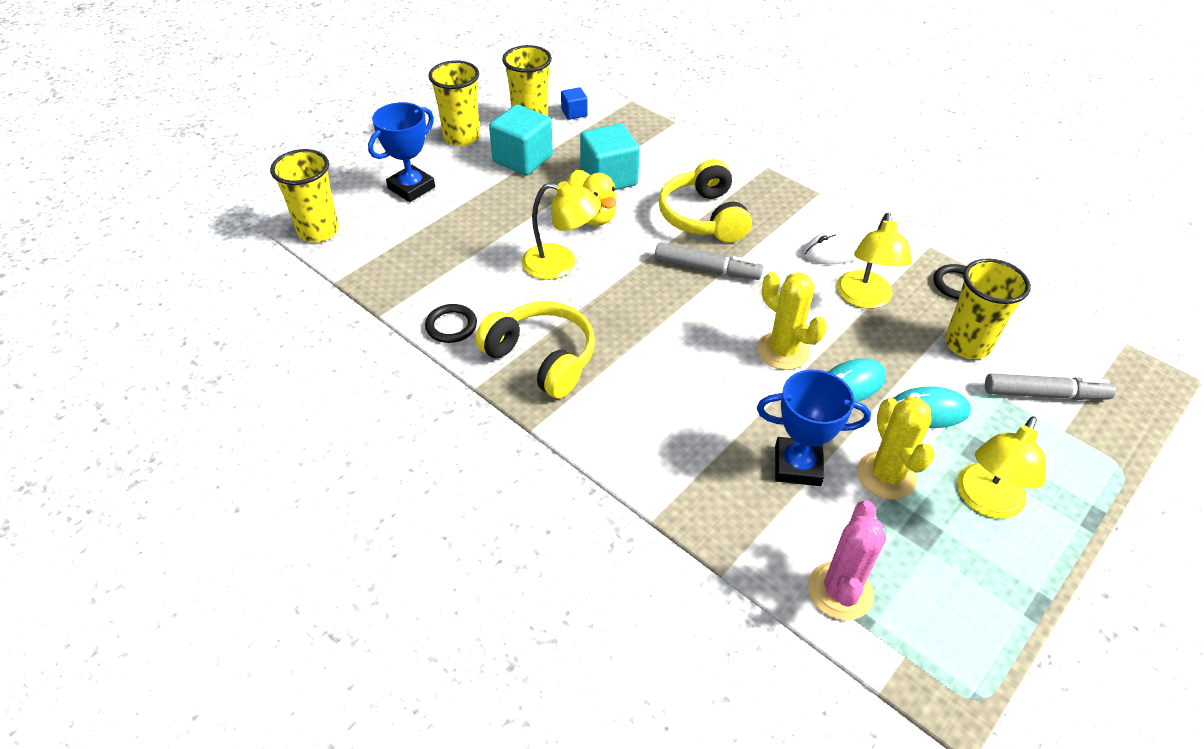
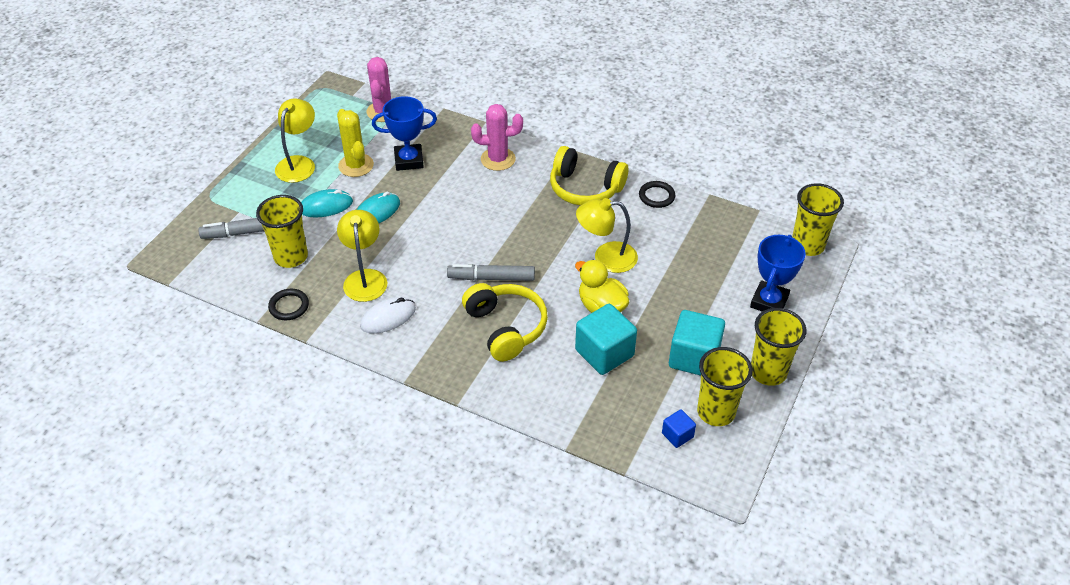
camera: 165 degrees right, 0 degrees up
yellow cactus [757,272,827,370] -> none
none -> pink cactus [471,104,523,171]

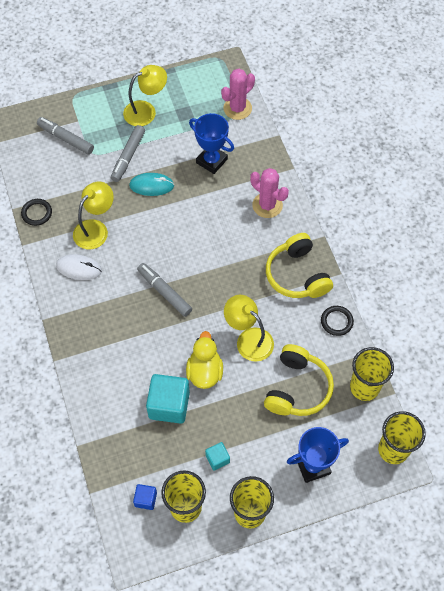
camera: 45 degrees right, 15 degrees up
yellow cup [256,195,308,268] -> yellow cup moved to [350,347,394,401]
turquoise mouse [301,189,353,218] -> grey marker [111,125,145,182]
yellow cactus [337,109,374,177] -> none
yellow headphones [462,283,548,362] -> yellow headphones moved to [264,344,334,416]
turquoise cube [669,310,725,376] -> turquoise cube [205,442,230,470], size x0.51

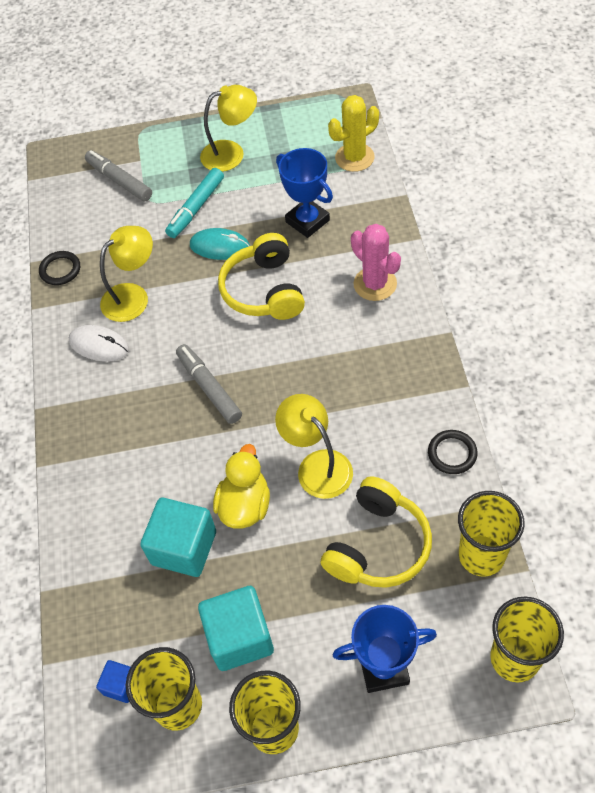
camera: 15 degrees right, 5 degrees down
grey marker [111,125,145,182] -> turquoise marker [165,168,224,238]
turquoise cube [205,442,230,470] -> turquoise cube [198,586,274,671], size x1.97
pink cactus [221,69,255,120] -> yellow cactus [328,95,379,172]
yellow headphones [266,233,333,298] -> yellow headphones moved to [218,233,305,320]

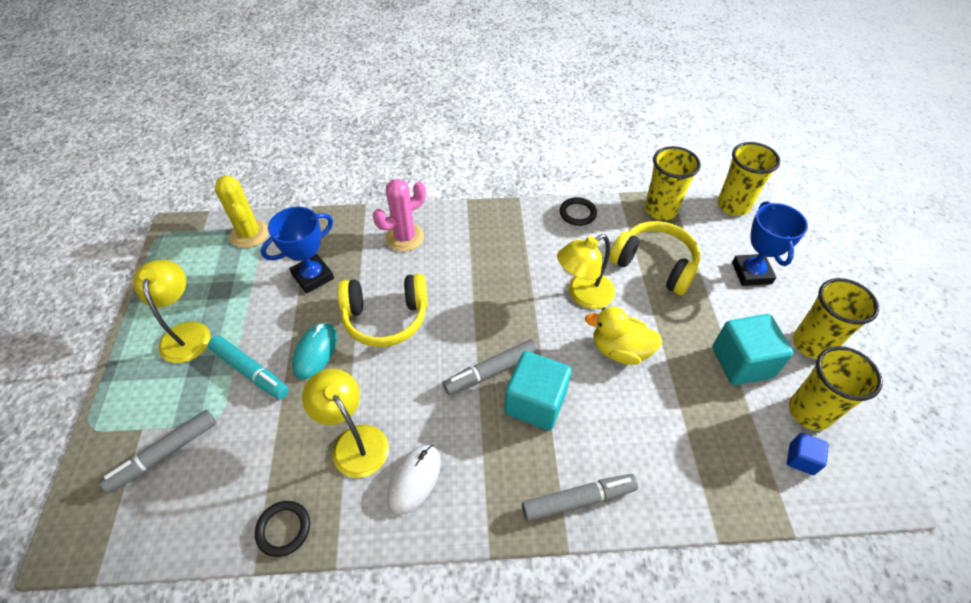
camera: 90 degrees left, 5 degrees down
turquoise cube [140,498,216,577] -> turquoise cube moved to [504,351,572,431]
none -> grey marker [522,474,638,522]

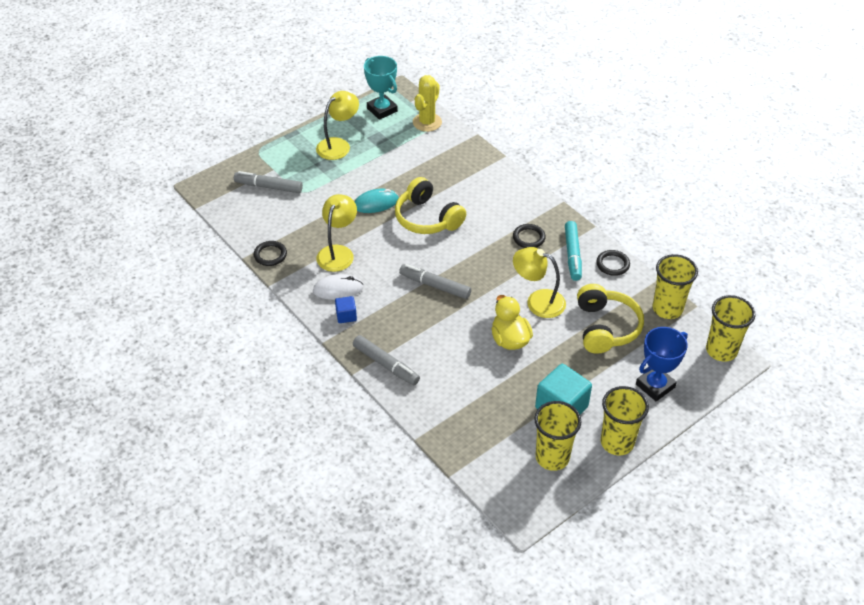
camera: 55 degrees right, 5 degrees down
turquoise marker [208,335,289,399] -> turquoise marker moved to [565,221,582,281]
blue trophy [261,207,334,294] -> none
pink cactus [373,179,426,251] -> none
turquoise cube [504,351,572,431] -> none
blue cube [787,433,829,475] -> blue cube moved to [335,296,357,323]
none -> turquoise trophy [364,56,398,120]
none -> black ring [513,224,546,248]

